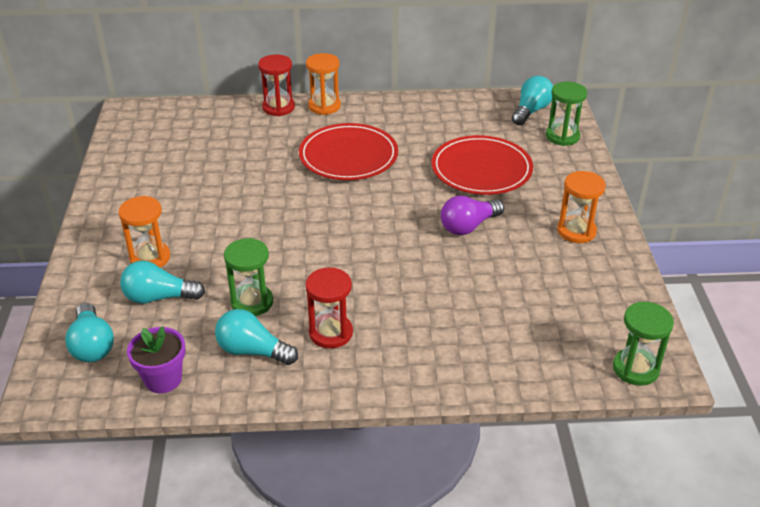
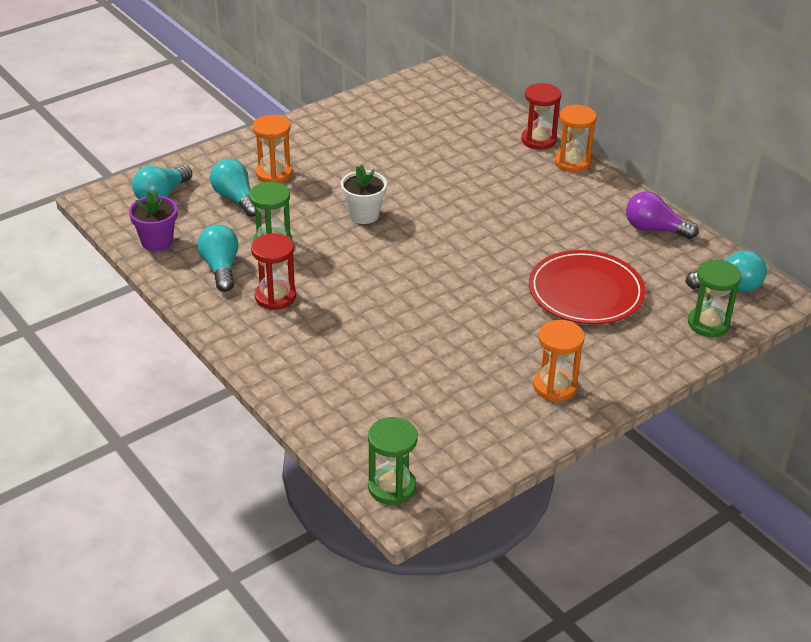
camera: 55 degrees right, 0 degrees up
red plate [299,123,398,180] -> none
purple light bulb [441,196,504,235] -> purple light bulb moved to [626,191,699,239]
none -> white flower pot [341,165,387,224]

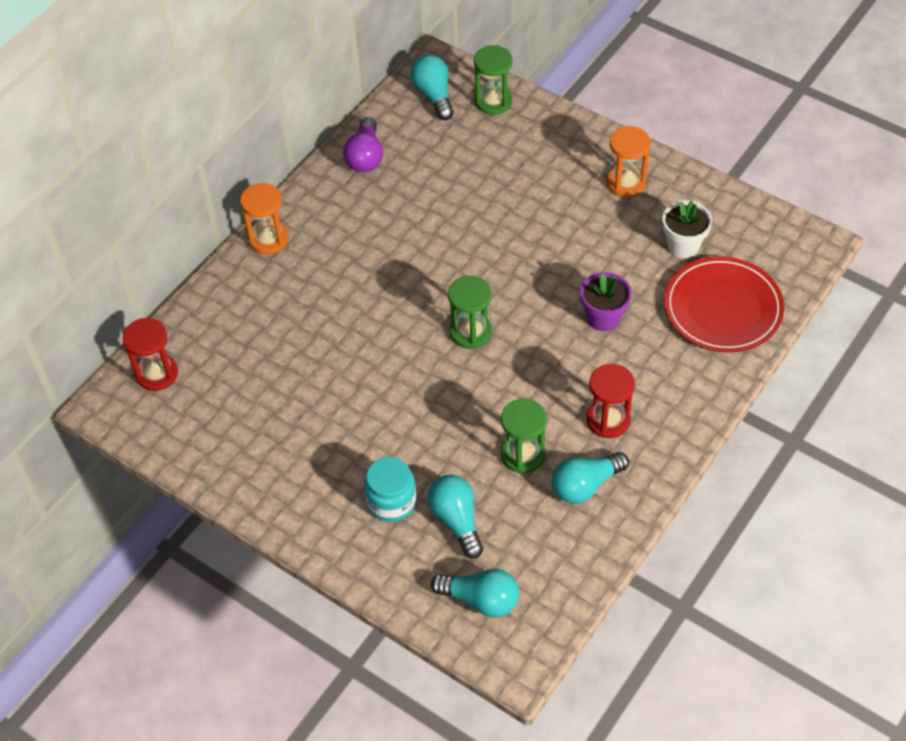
camera: 105 degrees left, 15 degrees up
purple flower pot [129,190,177,251] -> purple flower pot moved to [580,272,632,331]
turquoise light bulb [210,158,255,217] -> turquoise light bulb turned 120 degrees clockwise [428,475,483,559]
orange hourglass [253,115,293,183] -> turquoise jar [364,457,416,522]
white flower pot [341,165,387,224] -> white flower pot moved to [662,201,712,258]
green hourglass [368,417,418,505] -> green hourglass moved to [448,275,492,349]
red hourglass [521,83,561,150] -> red hourglass moved to [123,317,178,391]
red plate [529,250,646,324] -> red plate moved to [664,256,784,353]

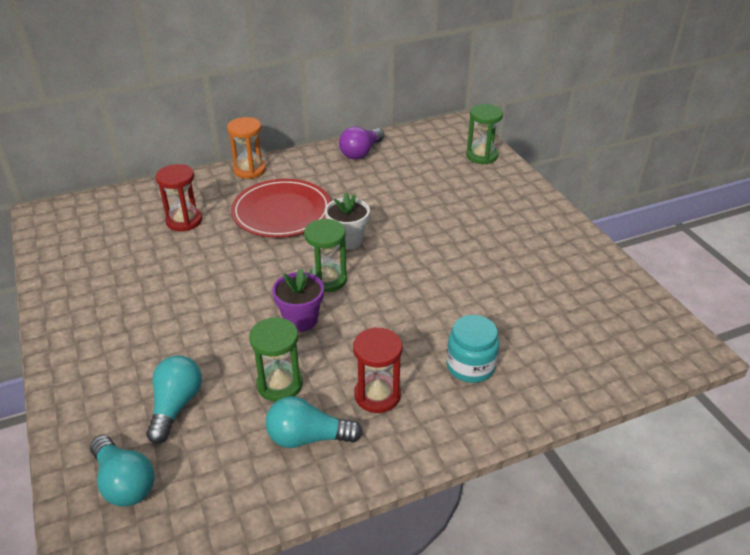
camera: 30 degrees right, 15 degrees down
red hourglass [123,317,178,391] -> red hourglass moved to [156,164,202,231]
turquoise jar [364,457,416,522] -> turquoise jar moved to [446,315,499,383]
turquoise light bulb [411,55,454,120] -> none
purple flower pot [580,272,632,331] -> purple flower pot moved to [272,268,324,332]
orange hourglass [607,126,651,197] -> none
white flower pot [662,201,712,258] -> white flower pot moved to [325,192,370,250]
red plate [664,256,784,353] -> red plate moved to [231,179,331,237]

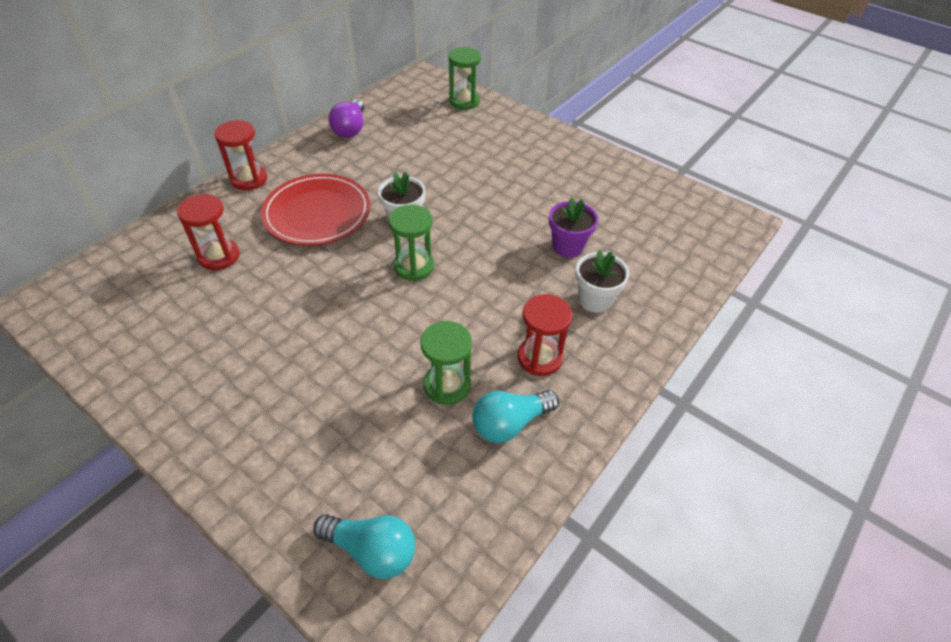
camera: 30 degrees left, 10 degrees up
turquoise light bulb [146,355,202,444] -> none
orange hourglass [227,117,266,179] -> red hourglass [214,120,267,190]
purple flower pot [272,268,324,332] -> purple flower pot moved to [549,197,598,258]
turquoise jar [446,315,499,383] -> white flower pot [576,250,629,313]

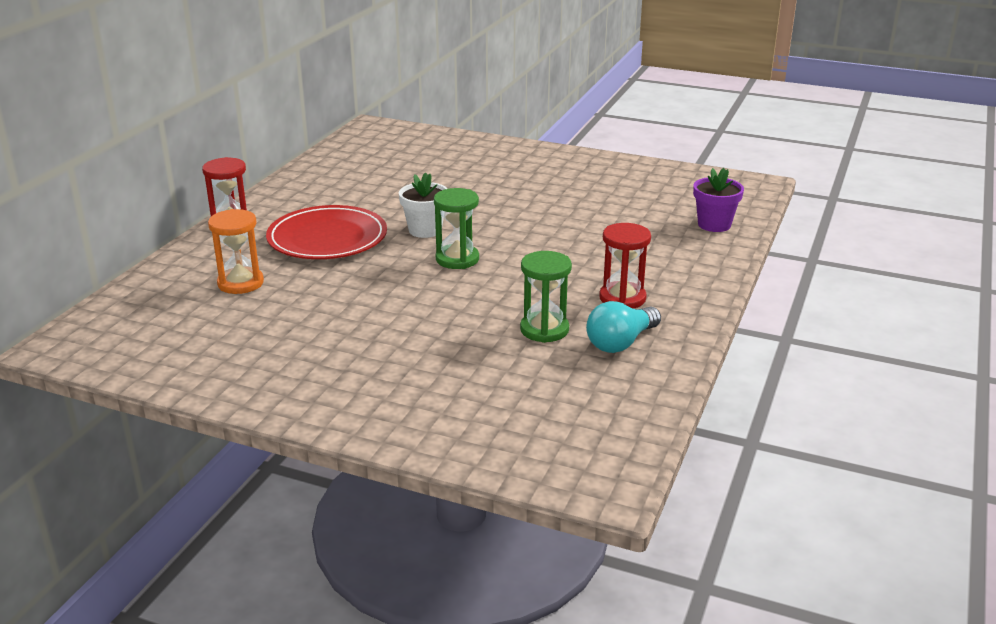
camera: 15 degrees left, 20 degrees down
red hourglass [177,194,240,270] -> orange hourglass [208,209,264,294]
turquoise light bulb [313,514,415,579] -> none
purple light bulb [329,99,364,138] -> none
green hourglass [449,47,481,110] -> none
purple flower pot [549,197,598,258] -> purple flower pot moved to [693,168,744,232]
white flower pot [576,250,629,313] -> none

